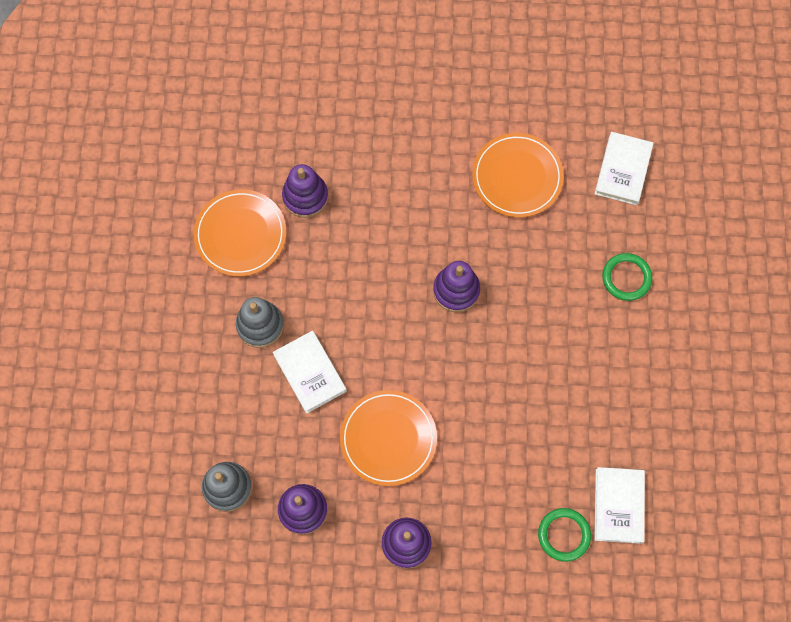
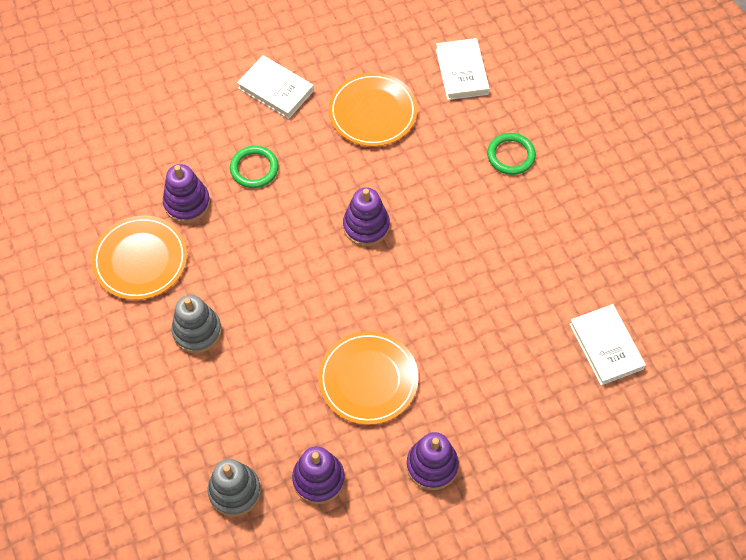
camera: 25 degrees left, 10 degrees down
white book [273,331,347,414] -> white book moved to [237,55,314,119]
green ring [538,508,591,562] -> green ring moved to [230,146,279,188]

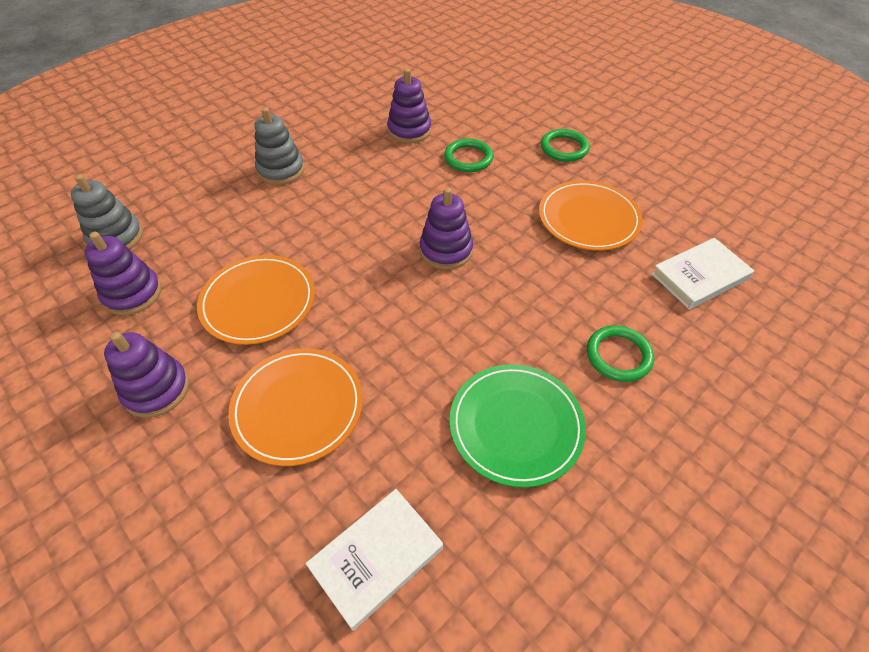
camera: 70 degrees right, 10 degrees down
orange plate [92,215,187,300] -> orange plate moved to [228,348,363,466]
white book [237,55,314,119] -> green ring [541,129,590,162]
none -> green plate [450,364,586,488]

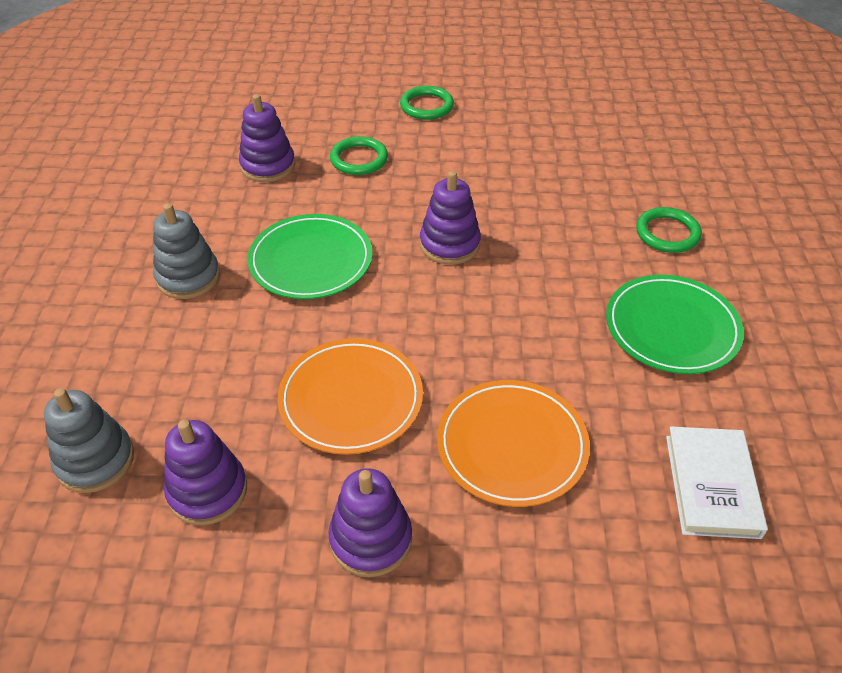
camera: 45 degrees left, 5 degrees down
orange plate [539,180,643,251] -> none
white book [652,238,754,309] -> none
none -> green plate [247,214,372,299]

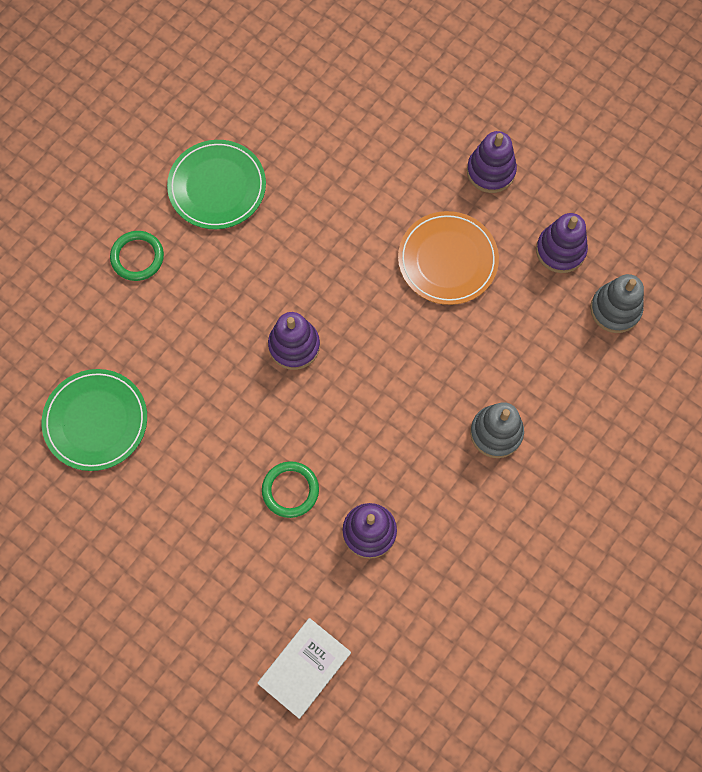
camera: 145 degrees left, 25 degrees up
green plate [247,214,372,299] -> green plate moved to [42,369,147,471]
green ring [400,86,454,120] -> none
orange plate [437,380,590,507] -> none
white book [666,426,768,539] -> white book moved to [257,618,351,719]

